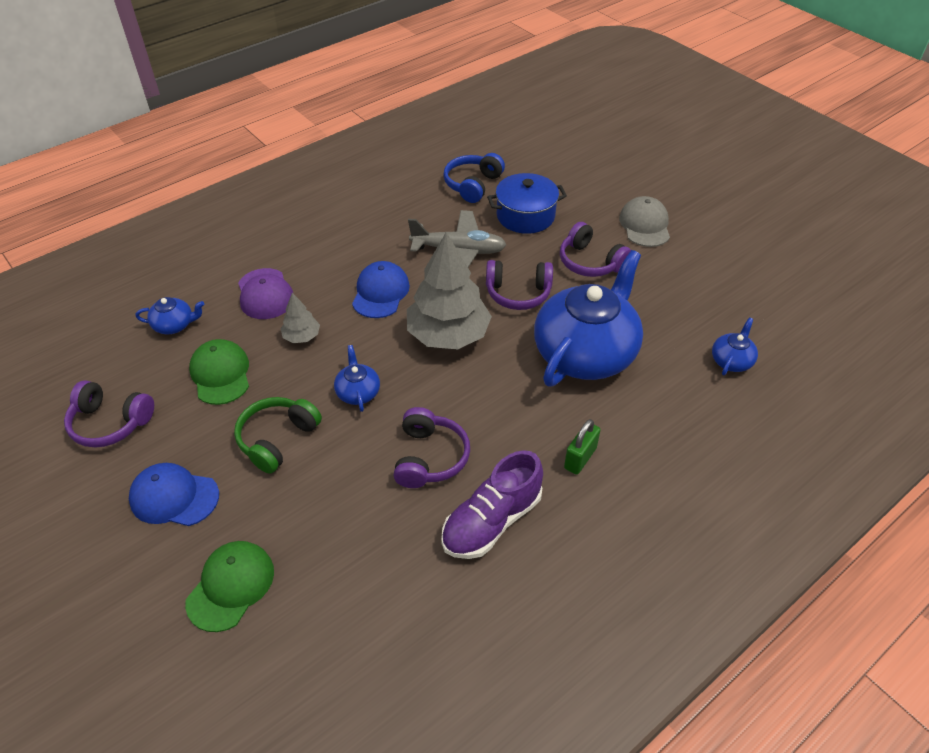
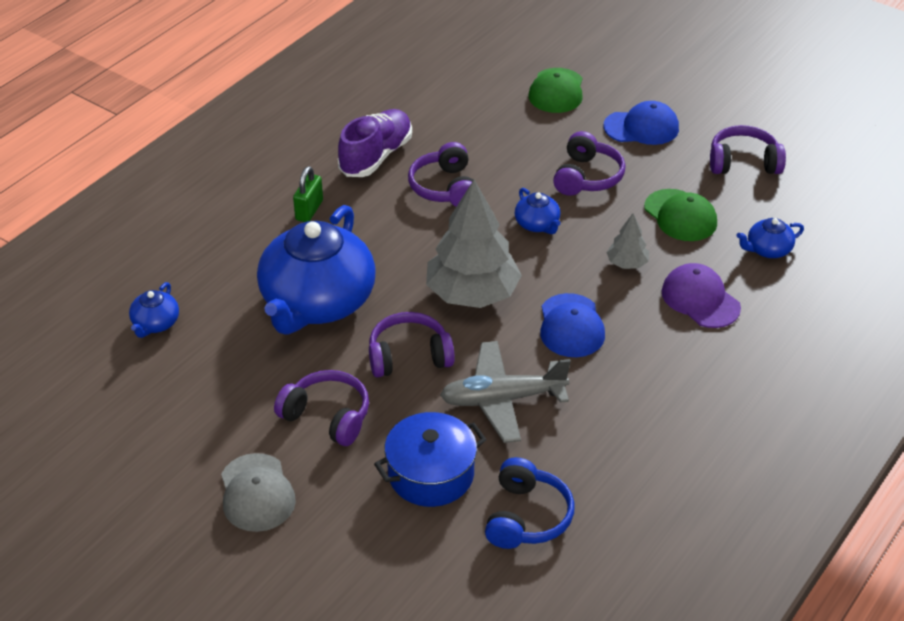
camera: 165 degrees right, 5 degrees down
green headphones [234,397,322,474] -> purple headphones [553,131,626,196]

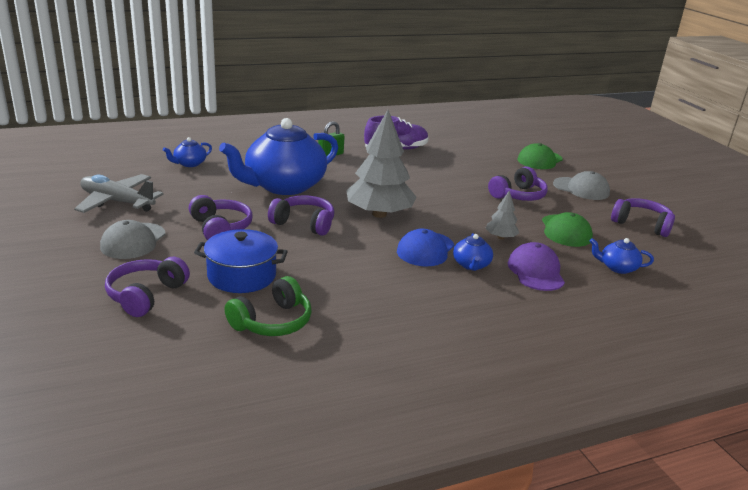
camera: 30 degrees right, 15 degrees down
purple headphones [408,142,473,207] -> purple headphones moved to [105,257,190,317]
grey plane [440,341,571,443] -> grey plane moved to [74,174,164,213]
blue headphones [485,457,575,549] -> green headphones [225,276,312,336]
blue teapot [515,188,561,234] -> blue teapot moved to [453,233,493,271]
blue cap [604,101,679,145] -> grey cap [553,171,610,200]

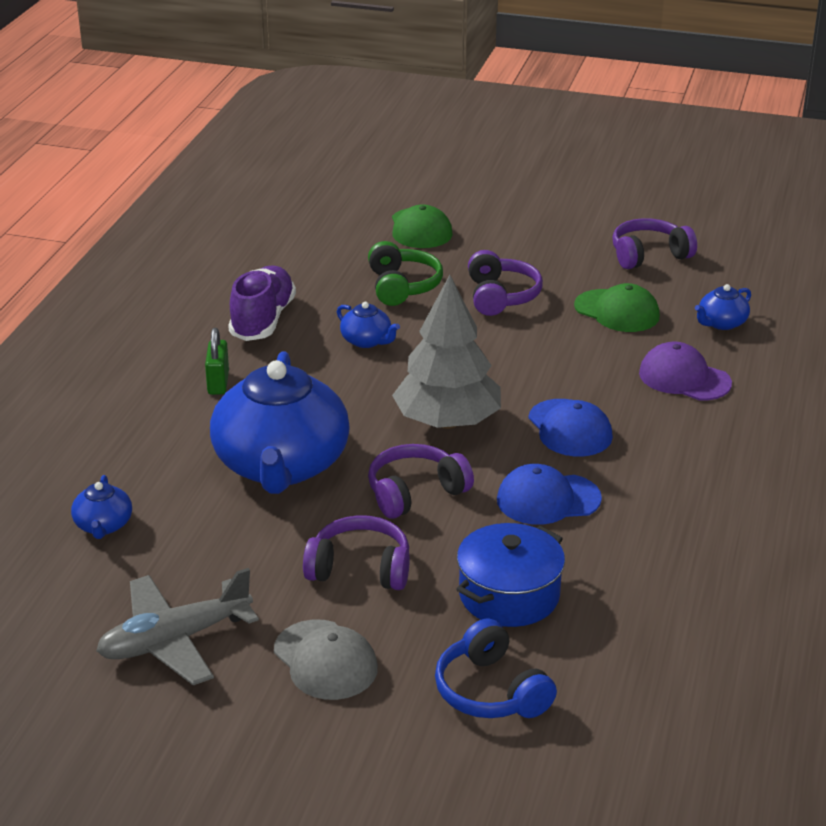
camera: 50 degrees left, 5 degrees up
purple headphones [105,257,190,317] -> blue headphones [435,619,557,718]
green headphones [225,276,312,336] -> green headphones moved to [368,241,443,306]
blue teapot [453,233,493,271] -> blue teapot moved to [337,302,400,348]
grey tree [485,190,519,239] -> none
grey cap [553,171,610,200] -> none
none -> blue cap [497,464,602,525]

